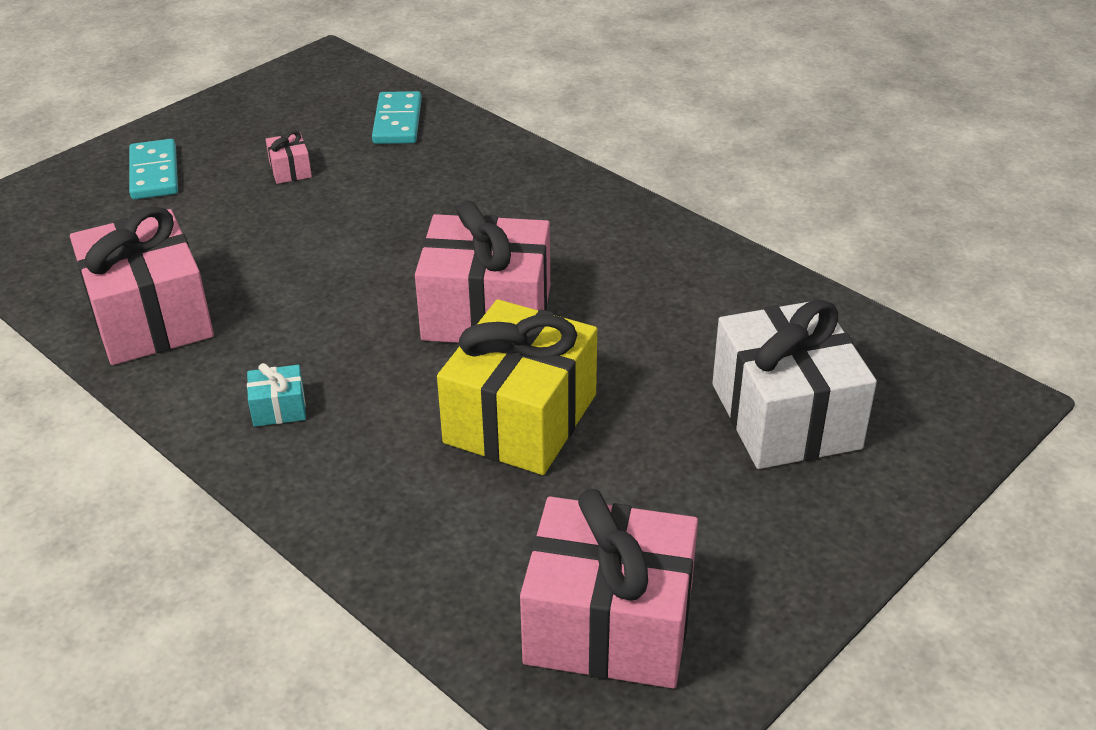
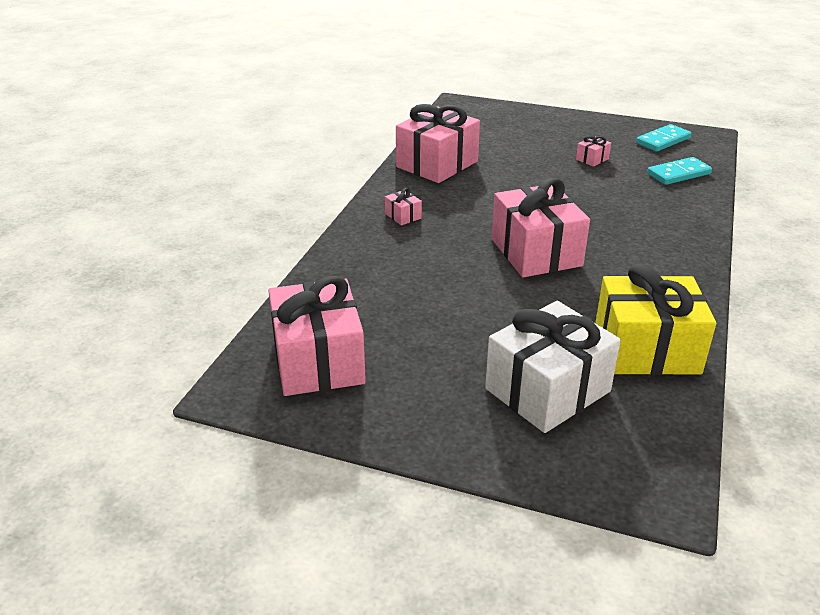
camera: 65 degrees right, 5 degrees down
turquoise domino [129,139,178,199] -> turquoise domino moved to [636,124,691,151]
turquoise gift [247,363,306,427] -> pink gift [385,188,422,226]
yellow gift [437,299,597,475] -> yellow gift moved to [596,264,716,375]

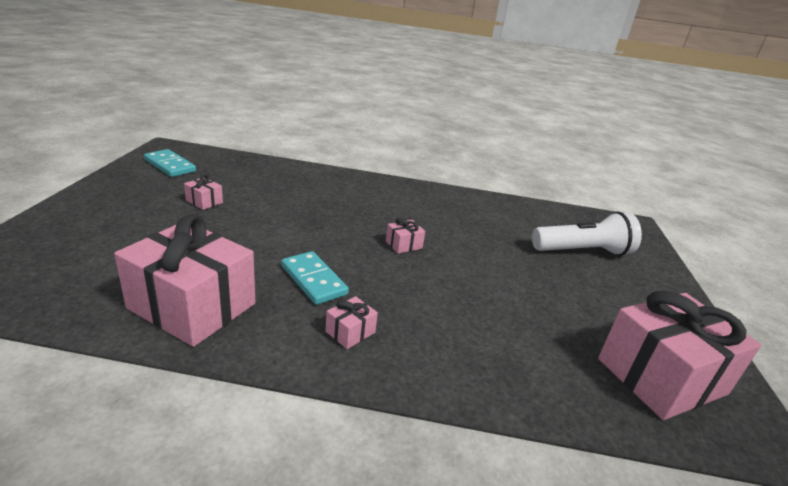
camera: 105 degrees left, 5 degrees down
white gift [485,301,621,433] -> white flashlight [532,211,642,256]
pink gift [491,178,590,278] -> pink gift [386,218,425,254], size x0.41
yellow gift [596,264,716,375] -> none
turquoise domino [647,157,712,185] -> turquoise domino moved to [282,251,349,305]

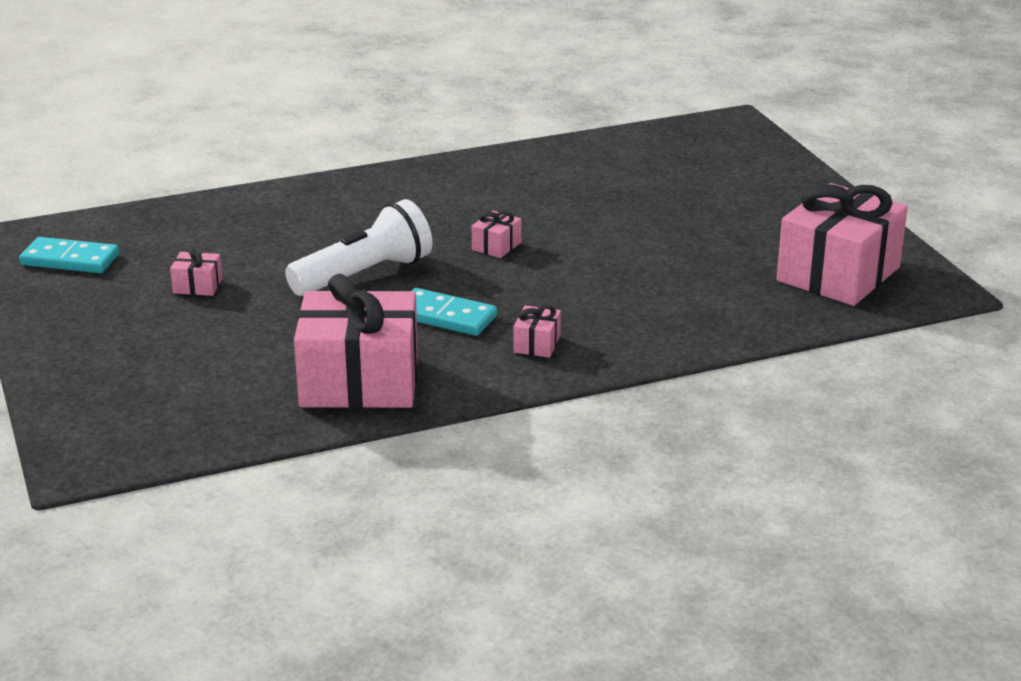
camera: 25 degrees left, 0 degrees up
white flashlight [532,211,642,256] -> white flashlight moved to [285,199,433,296]

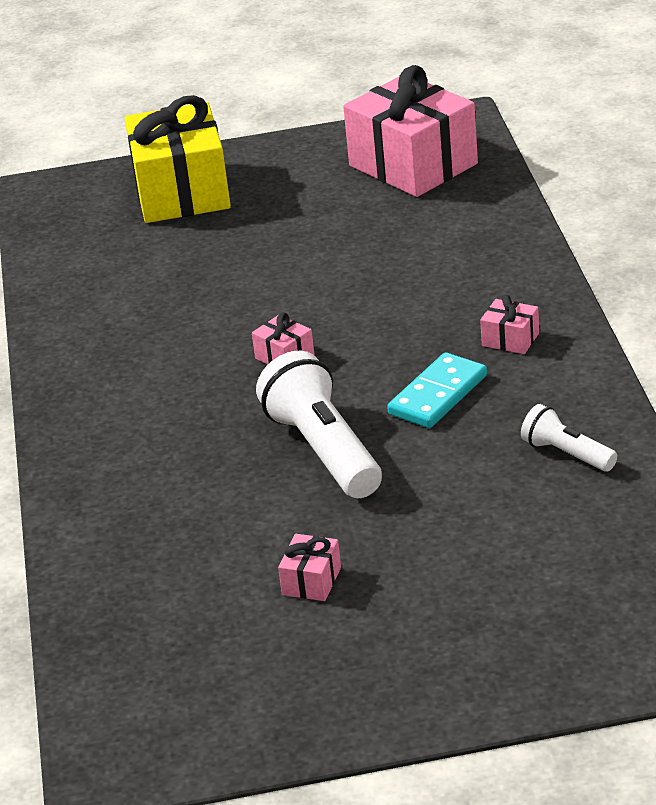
camera: 75 degrees left, 5 degrees up
turquoise domino [19,237,119,273] -> none
pink gift [294,274,418,408] -> white flashlight [521,404,618,472]
none -> yellow gift [125,95,231,223]

